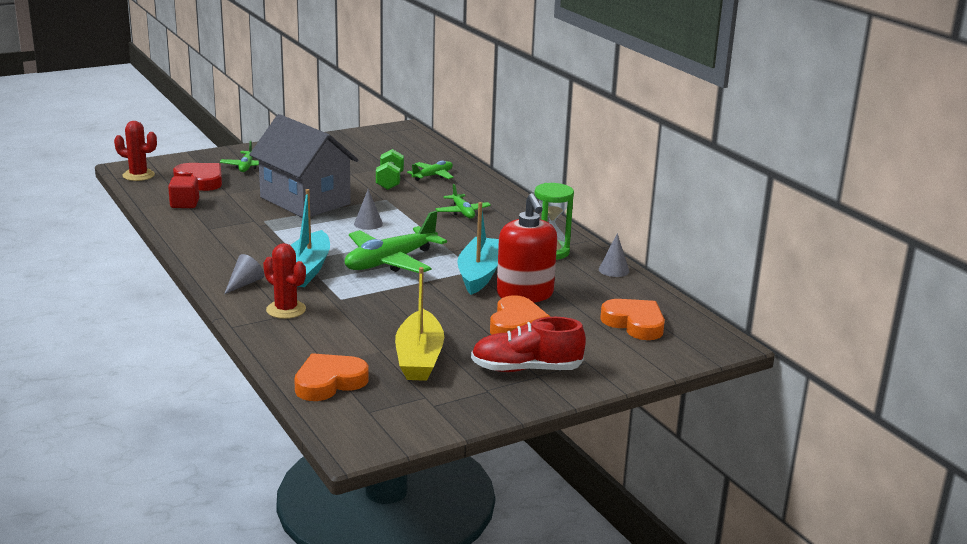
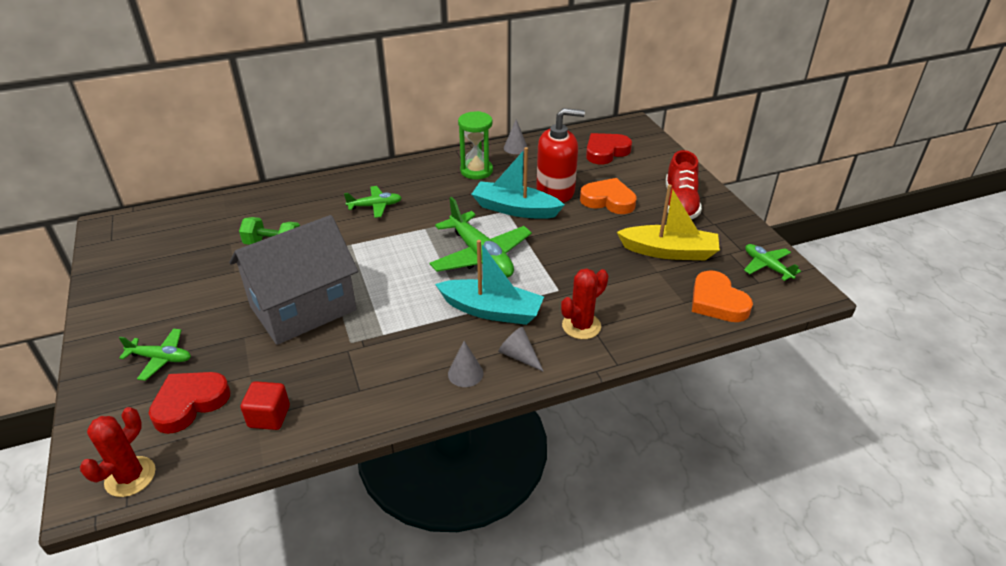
camera: 80 degrees left, 15 degrees up
grey cone [354,189,383,230] -> grey cone moved to [448,341,483,387]
green plane [407,161,454,181] -> green plane moved to [744,244,801,281]
orange heart [600,299,665,340] -> red heart [586,133,632,164]

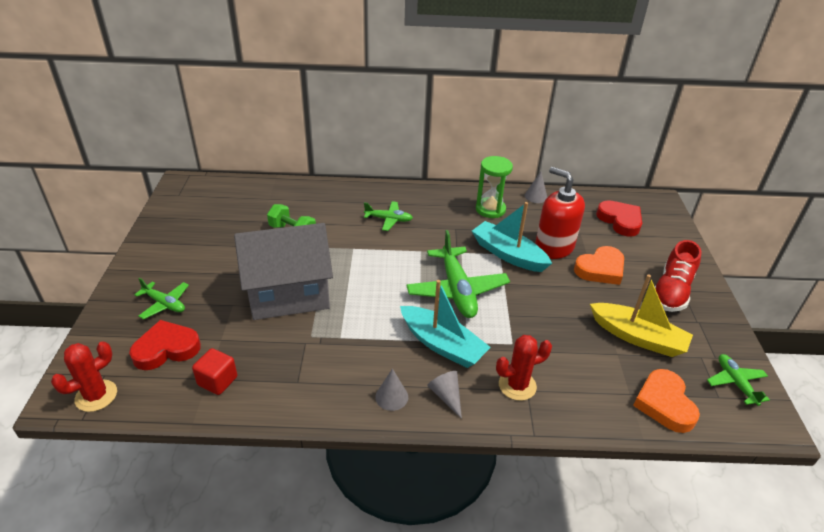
camera: 20 degrees right, 0 degrees up
red soap dispenser [536,108,585,203] -> red soap dispenser turned 150 degrees counterclockwise [535,167,585,259]
orange heart [580,178,637,214] -> orange heart turned 105 degrees clockwise [574,246,624,285]
red heart [586,133,632,164] -> red heart turned 75 degrees clockwise [596,200,642,237]

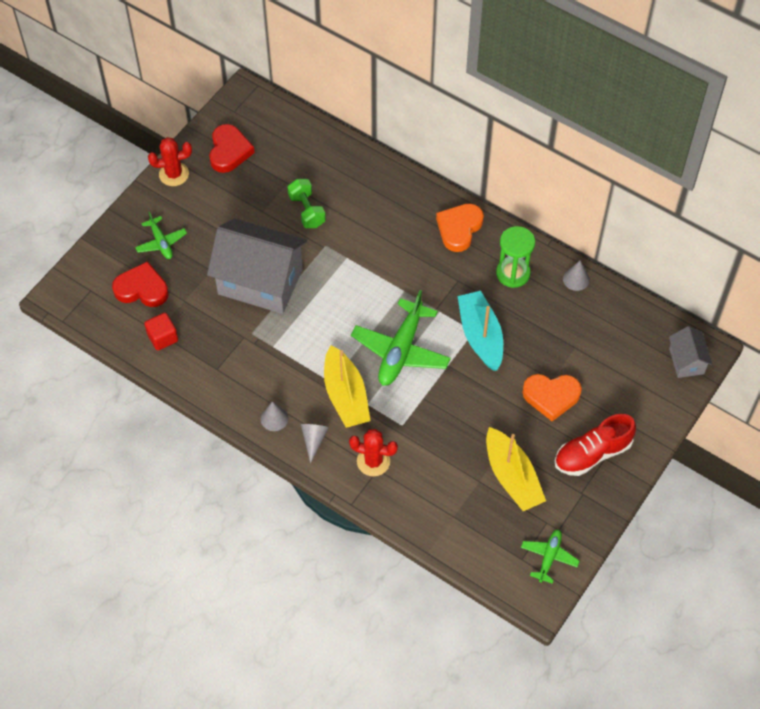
camera: 35 degrees right, 20 degrees up
red cactus [51,341,117,412] -> red cactus moved to [148,137,192,186]
green plane [364,201,413,231] -> none
turquoise boat [400,280,491,368] -> yellow boat [324,345,370,428]
red soap dispenser [535,167,585,259] -> none
red heart [596,200,642,237] -> red heart moved to [209,124,255,173]
orange heart [633,369,700,433] -> orange heart moved to [436,204,484,252]
none -> grey house [669,326,712,378]

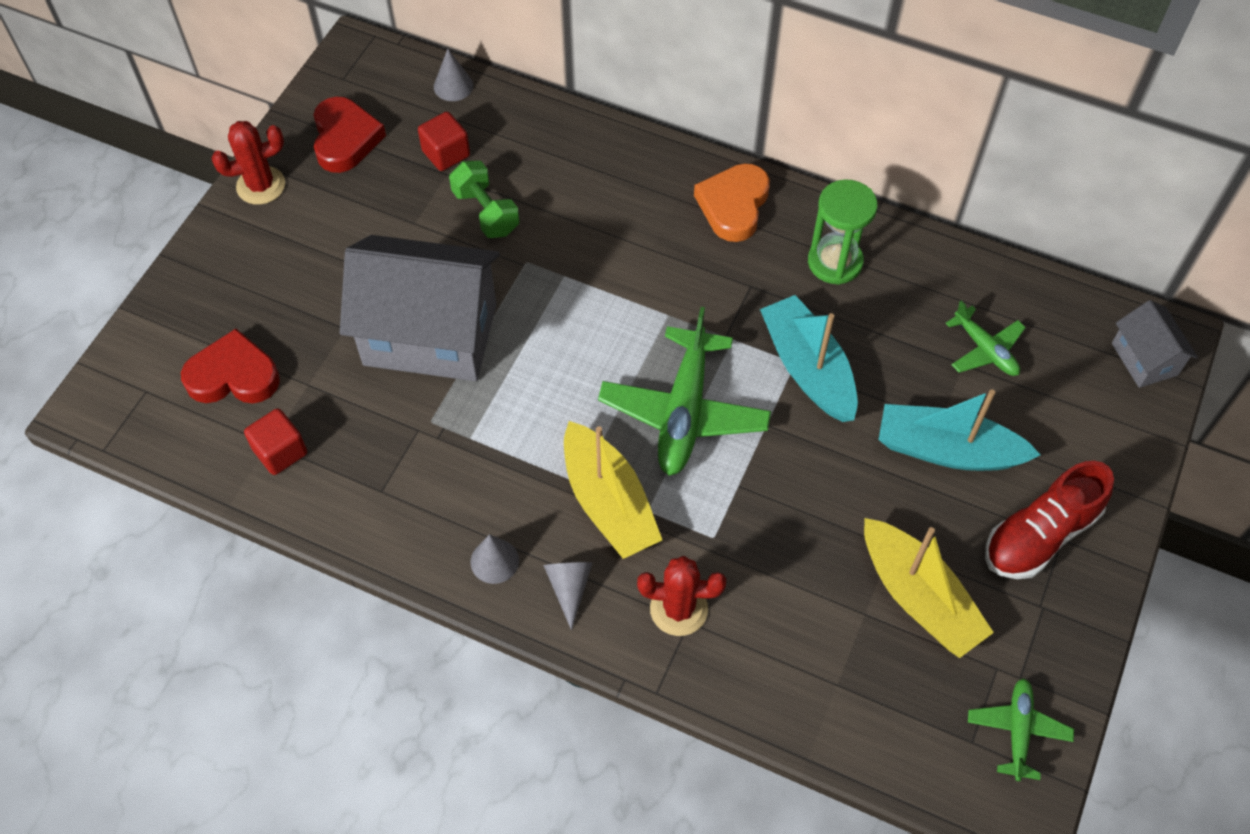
camera: 10 degrees left, 0 degrees up
green plane [135,212,187,259] -> green plane moved to [945,301,1026,376]
orange heart [522,374,582,421] -> turquoise boat [879,389,1041,471]
grey cone [563,261,590,291] -> grey cone moved to [434,48,473,101]
none -> red cube [418,112,470,171]

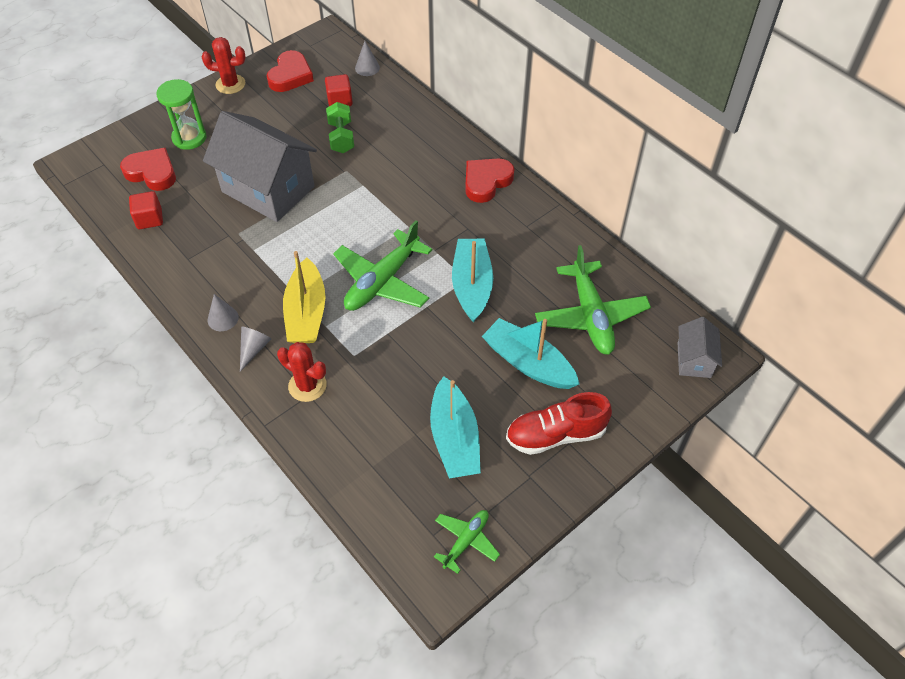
camera: 25 degrees right, 5 degrees down
orange heart [694,163,770,242] -> red heart [465,158,514,203]
green hourglass [808,179,878,285] -> green hourglass moved to [156,79,207,150]
yellow boat [864,518,994,658] -> turquoise boat [430,376,481,479]
green plane [945,301,1026,376] -> green plane [535,245,651,354], size x1.85

